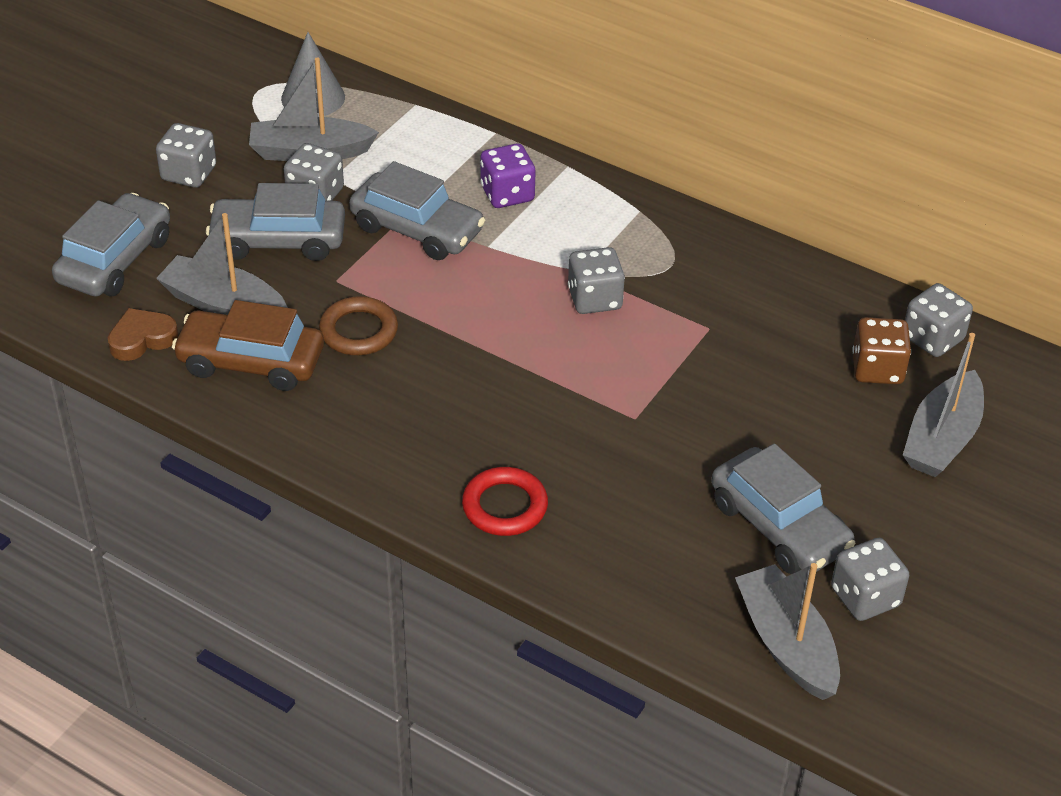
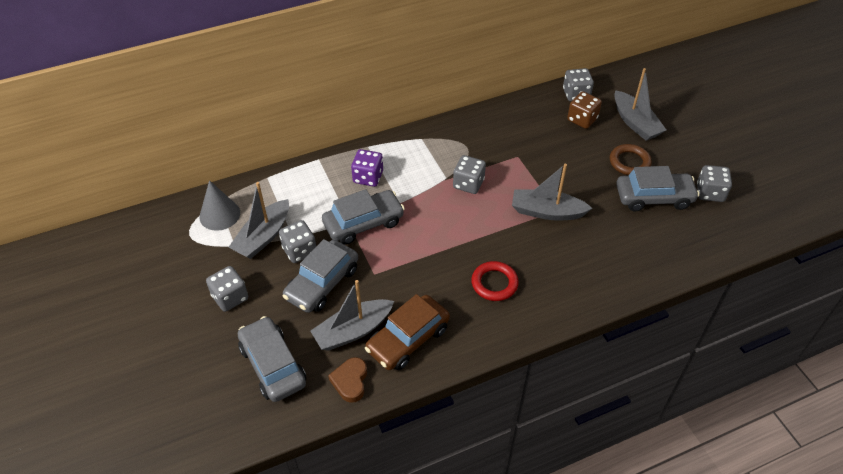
camera: 55 degrees left, 5 degrees up
brown ring [319,296,398,355] -> brown ring moved to [610,144,652,175]
red ring [462,467,548,536] -> red ring moved to [471,261,519,301]
grey boat [735,563,840,700] -> grey boat moved to [512,164,592,221]

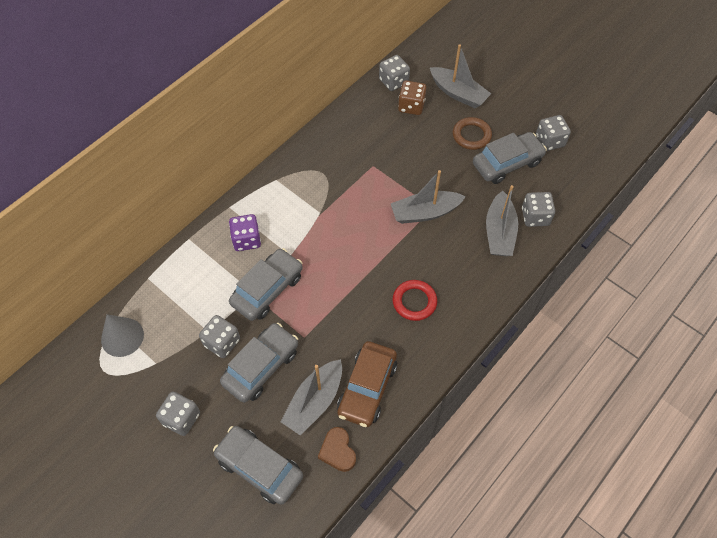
camera: 25 degrees left, 10 degrees up
grey boat [228,182,289,259] -> grey boat moved to [486,185,518,256]
grey car [282,239,358,313] -> grey car turned 150 degrees counterclockwise [220,323,298,403]
grey dice [453,155,486,194] -> grey dice moved to [522,192,555,227]

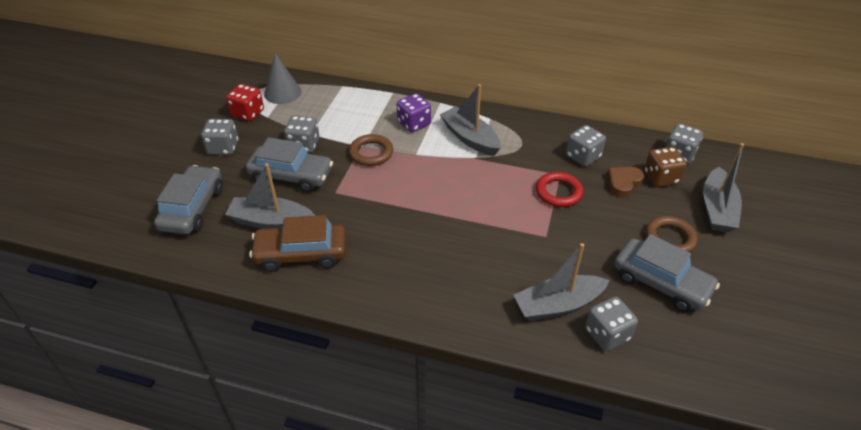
camera: 65 degrees right, 15 degrees down
grey car [229,248,303,321] -> brown ring [349,134,393,166]
brown heart [318,427,356,472] -> brown heart moved to [607,167,644,198]
grey boat [391,170,466,224] -> grey boat moved to [440,84,501,156]
red ring [393,280,437,321] -> red ring moved to [536,172,583,207]
grey dice [536,115,571,151] -> grey dice moved to [566,125,606,167]
none -> red dice [226,84,264,121]

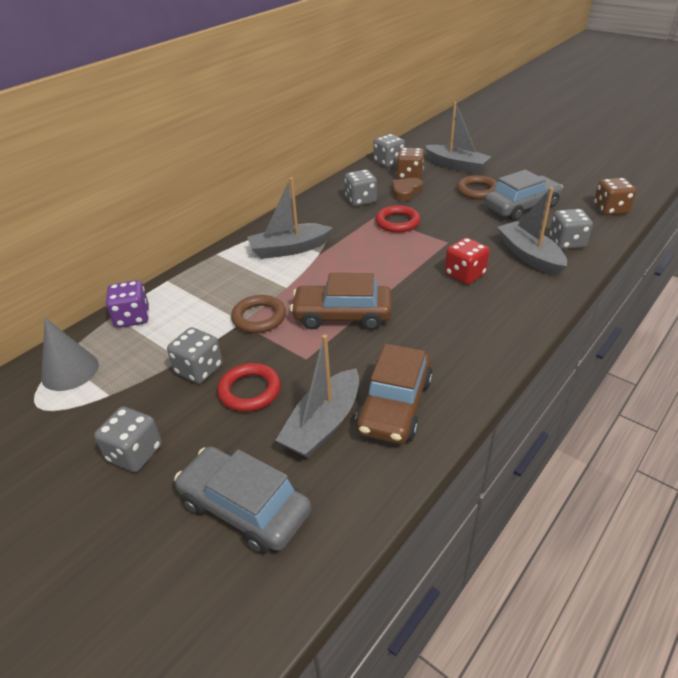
camera: 65 degrees left, 5 degrees down
red dice [226,84,264,121] -> red dice moved to [445,238,490,284]
grey car [246,137,333,192] -> red ring [217,363,281,412]
purple dice [397,93,431,132] -> purple dice moved to [106,280,149,328]
grey boat [513,243,609,321] -> grey boat turned 150 degrees clockwise [497,187,567,276]
brown heart [607,167,644,198] -> brown heart turned 60 degrees clockwise [392,178,423,201]
none -> brown car [290,273,392,330]
none -> brown dice [594,178,636,215]

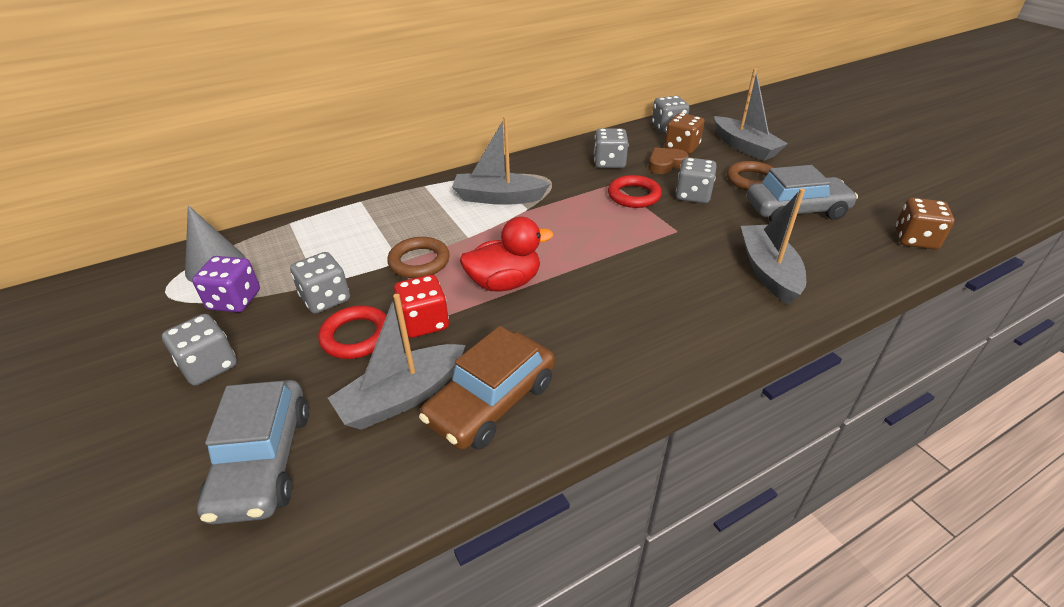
camera: 20 degrees right, 0 degrees up
purple dice [106,280,149,328] -> purple dice moved to [192,256,260,313]
grey car [174,446,311,554] -> grey car turned 150 degrees counterclockwise [197,380,309,525]
brown car [290,273,392,330] -> red duck [460,217,553,292]
red dice [445,238,490,284] -> red dice moved to [394,275,449,338]
grey dice [549,209,593,249] -> grey dice moved to [676,157,717,203]

